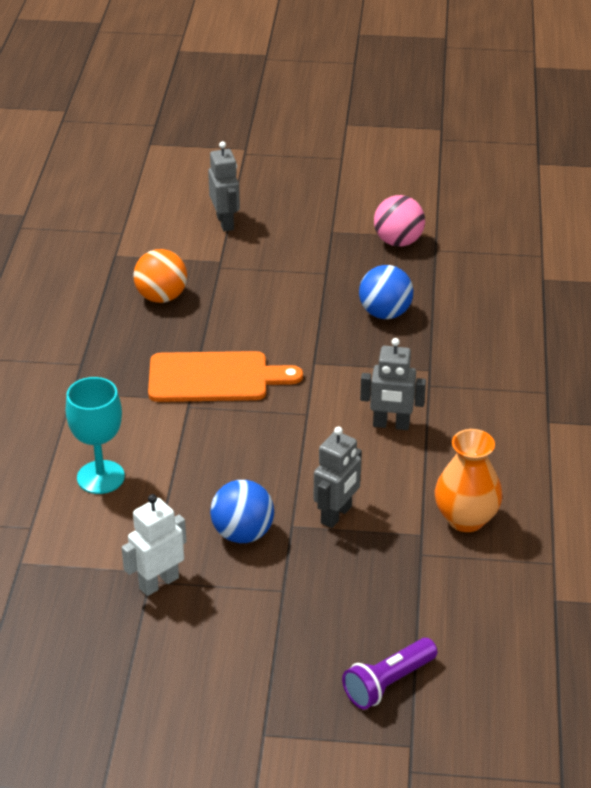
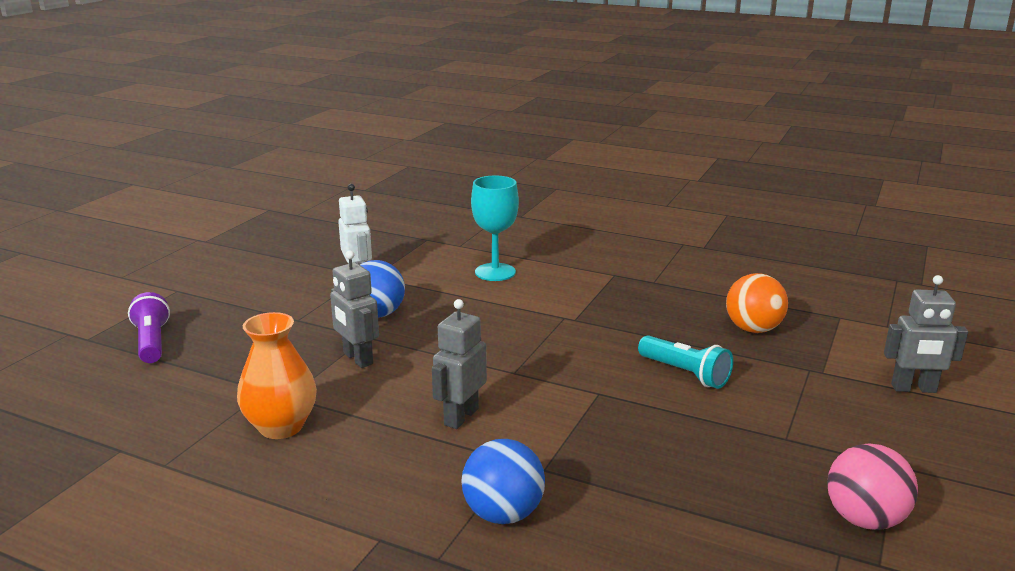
camera: 110 degrees right, 15 degrees down
orange cutting board [148,351,303,402] -> none
blue ball [359,265,413,319] -> blue ball moved to [461,439,545,524]
none -> turquoise flashlight [638,335,733,389]

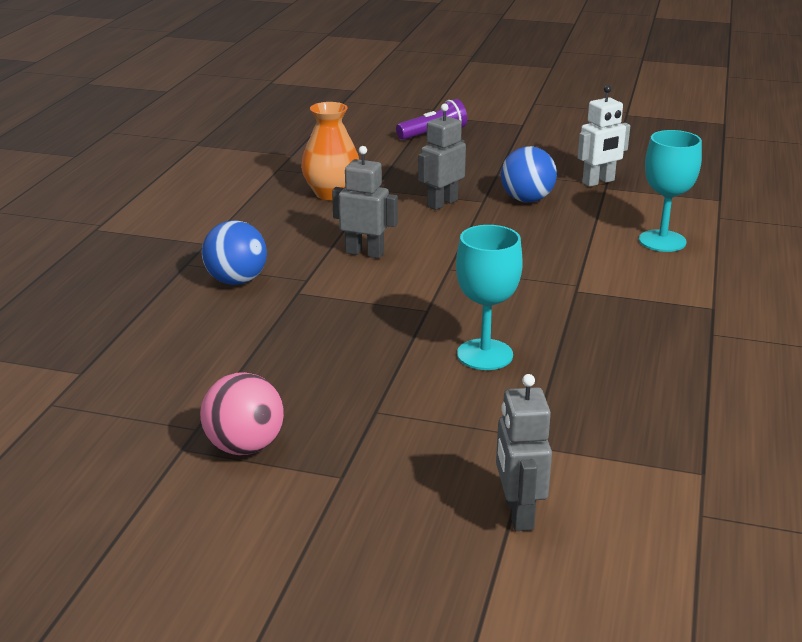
camera: 80 degrees right, 5 degrees up
turquoise flashlight [638,335,733,389] -> turquoise goblet [456,225,523,370]
orange ball [726,273,788,333] -> none

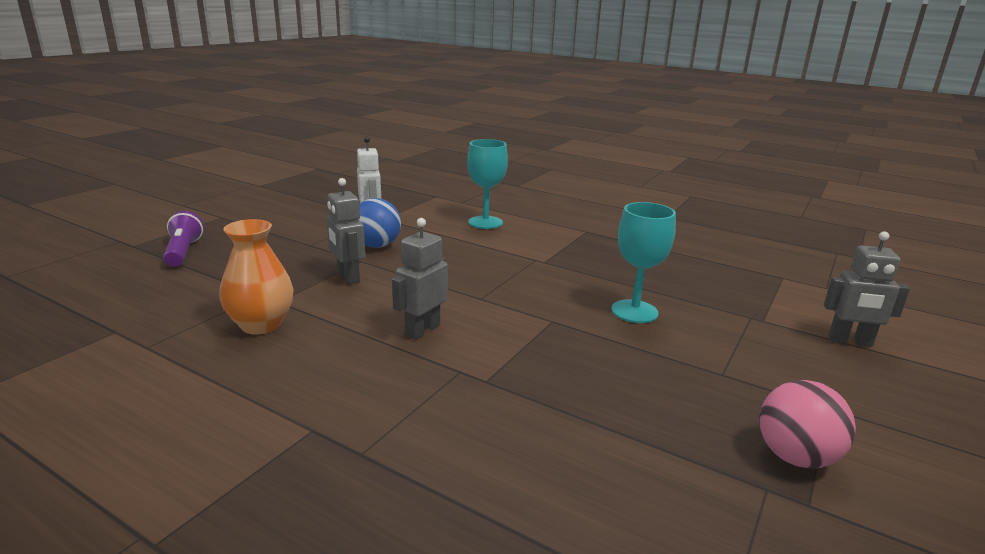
camera: 75 degrees left, 5 degrees down
blue ball [202,220,267,285] -> none

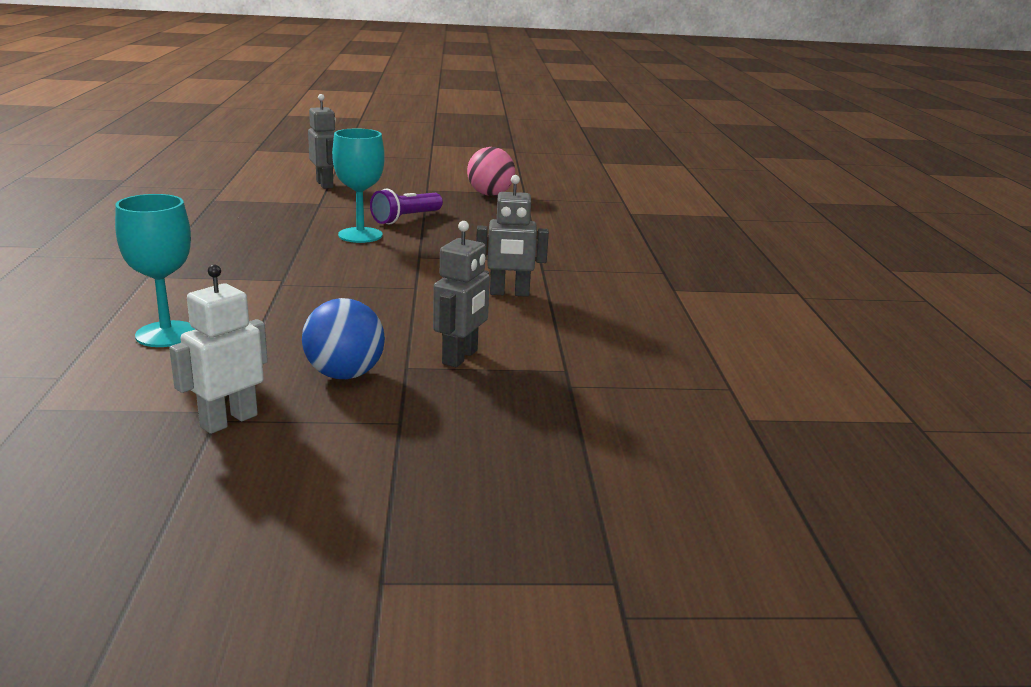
camera: 125 degrees left, 0 degrees up
purple flashlight [163,211,203,267] -> purple flashlight moved to [370,189,443,224]
orange vase [219,219,294,335] -> none

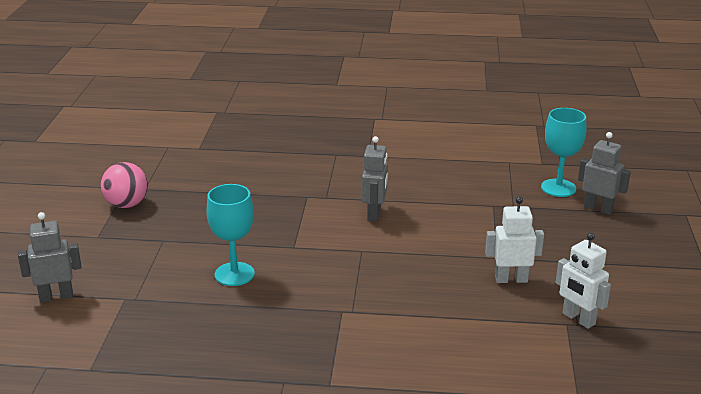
camera: 80 degrees left, 5 degrees up
turquoise goblet [115,194,195,347] -> turquoise goblet moved to [541,108,586,197]
blue ball [302,298,385,379] -> white robot [485,197,544,283]
purple flashlight [370,189,443,224] -> none
grey robot [433,221,490,367] -> grey robot moved to [578,132,631,215]

